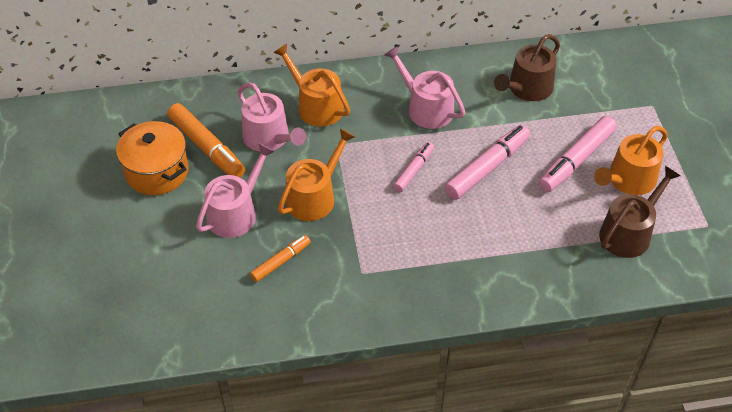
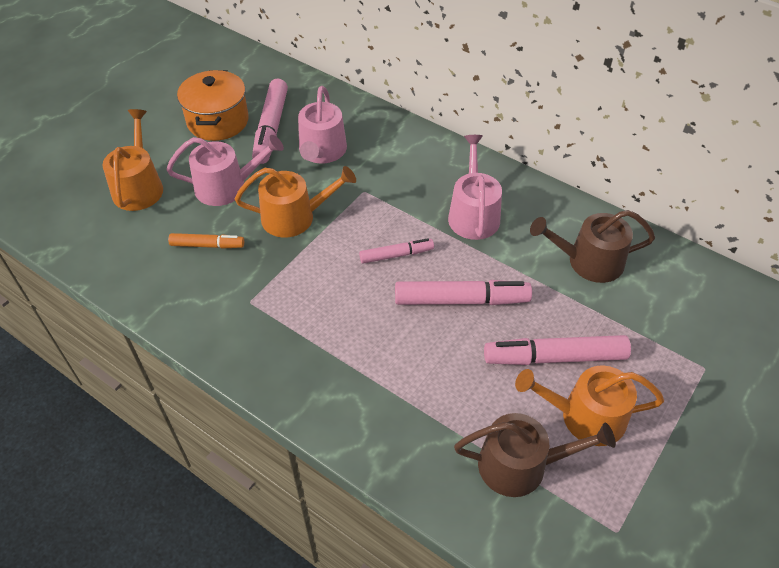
camera: 45 degrees right, 0 degrees up
orange marker [167,103,245,178] -> pink marker [252,79,288,164]
orange watering can [273,44,350,126] -> orange watering can moved to [103,109,163,211]

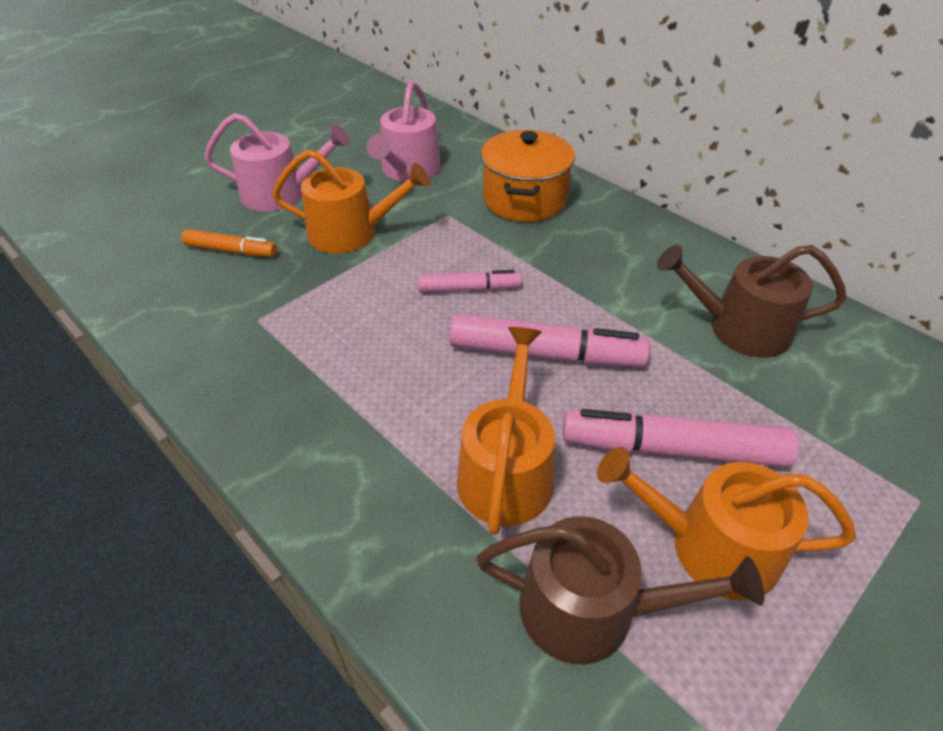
camera: 10 degrees right, 5 degrees down
orange watering can [103,109,163,211] -> orange watering can moved to [457,327,555,535]
orange pot [177,70,249,141] -> orange pot moved to [481,130,575,222]
pink marker [252,79,288,164] -> none
pink watering can [448,135,502,240] -> none

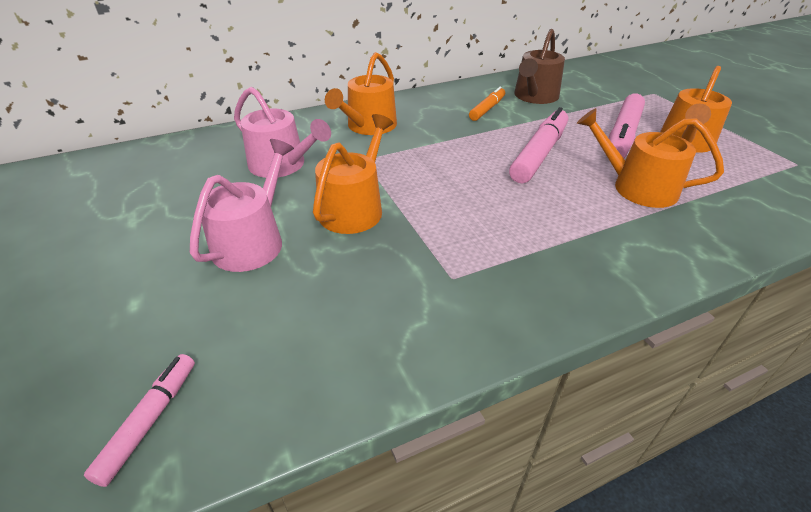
camera: 70 degrees left, 5 degrees down
orange marker [182,229,277,257] -> orange marker moved to [469,87,505,121]
pink marker [418,270,522,293] -> pink marker moved to [84,354,195,487]
brown watering can [476,516,764,665] -> none
orange pot [481,130,575,222] -> orange watering can [325,52,397,135]

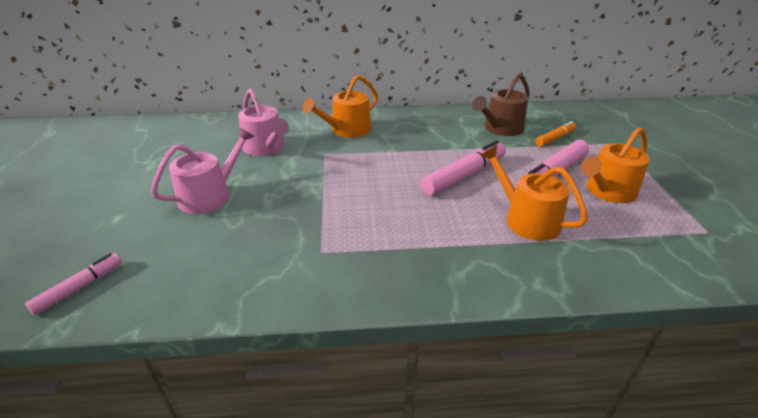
camera: 20 degrees right, 5 degrees down
orange watering can [313,114,393,234] -> none
orange marker [469,87,505,121] -> orange marker moved to [535,121,576,147]

